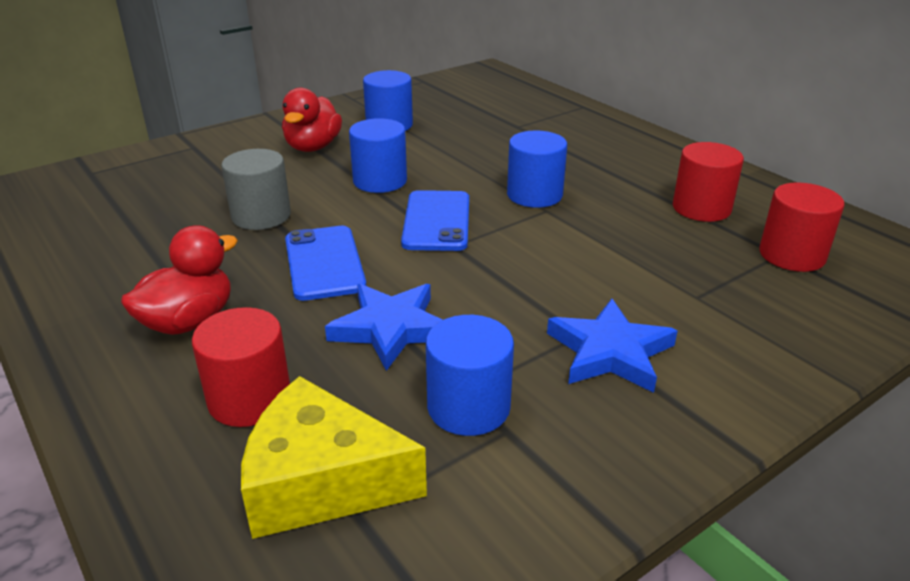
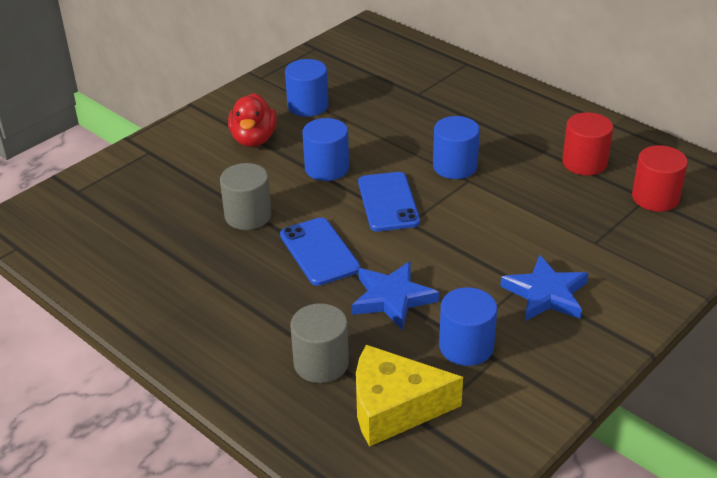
camera: 10 degrees left, 5 degrees up
red duck [121,225,238,335] -> none
red cylinder [192,307,290,427] -> grey cylinder [290,303,349,383]

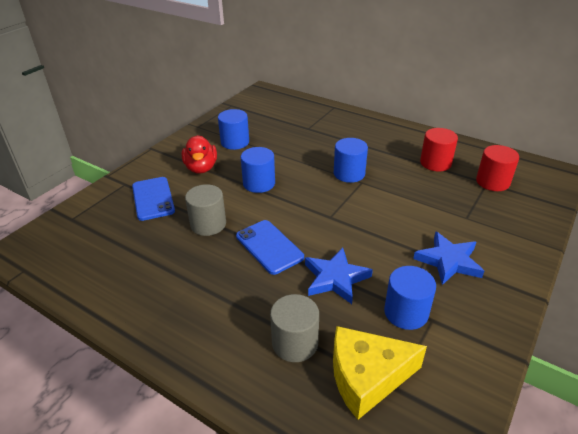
camera: 10 degrees left, 0 degrees up
blue phone [358,172,420,231] -> blue phone moved to [132,177,175,221]

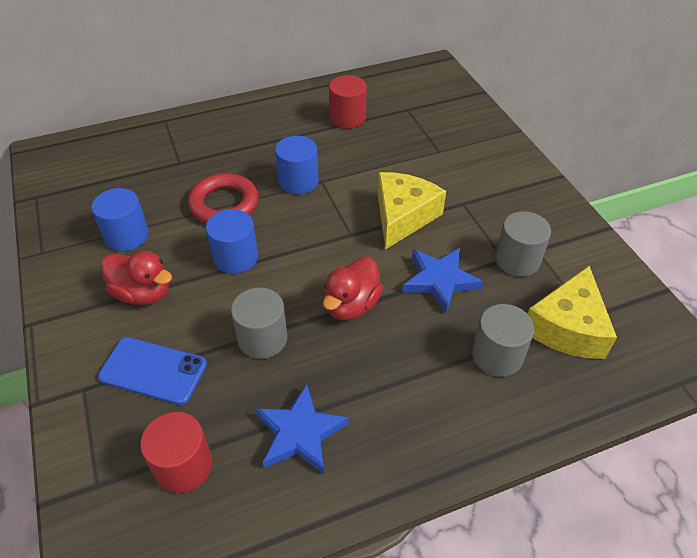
camera: 55 degrees left, 10 degrees up
blue phone [236,220,304,275] -> red duck [323,256,383,320]
blue cylinder [384,266,436,330] -> grey cylinder [495,211,551,276]
blue star [413,231,484,285] -> blue star moved to [256,384,349,474]
red cylinder [476,145,519,191] -> red cylinder moved to [140,412,212,493]
none -> red ring [188,173,258,224]
none -> yellow cheese [378,172,446,250]

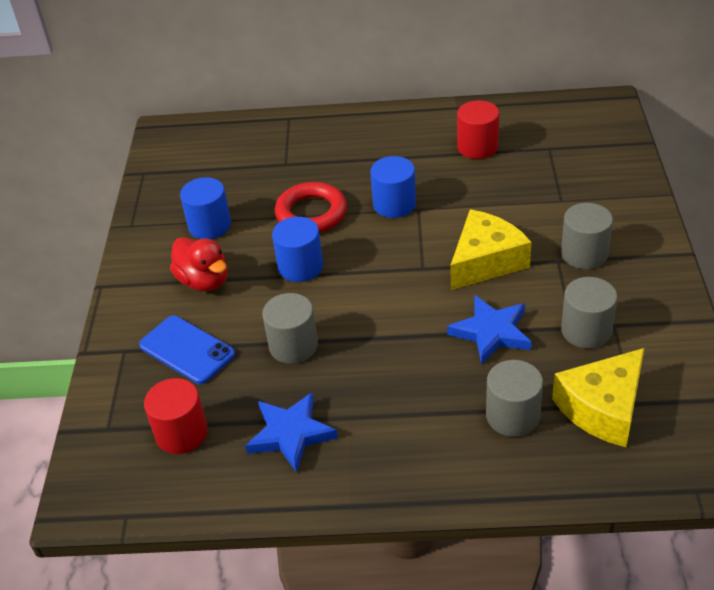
camera: 25 degrees right, 5 degrees down
red duck [323,256,383,320] -> none
none -> grey cylinder [561,203,613,269]

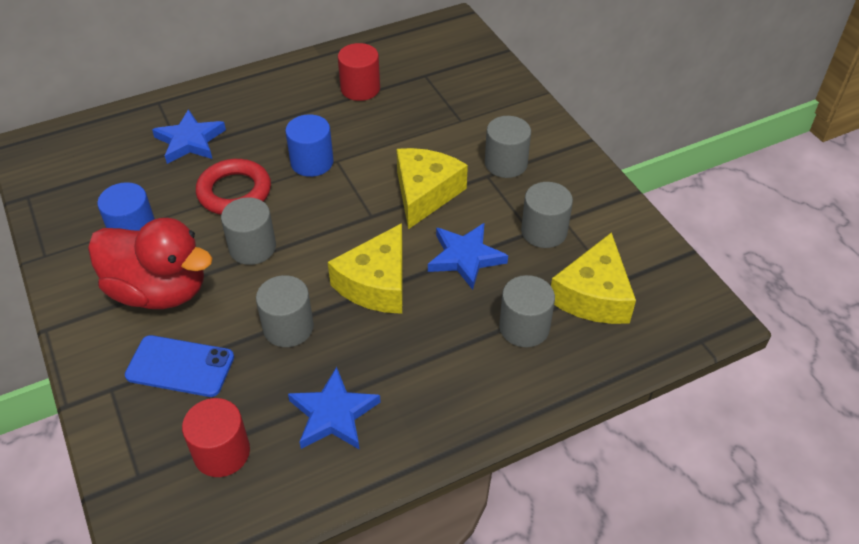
camera: 30 degrees left, 5 degrees up
red duck [170,237,228,291] -> red duck [88,218,213,309], size x1.59
blue cylinder [272,217,323,282] -> grey cylinder [221,197,276,265]
none -> blue star [152,109,226,164]
none -> yellow cheese [328,223,403,314]

